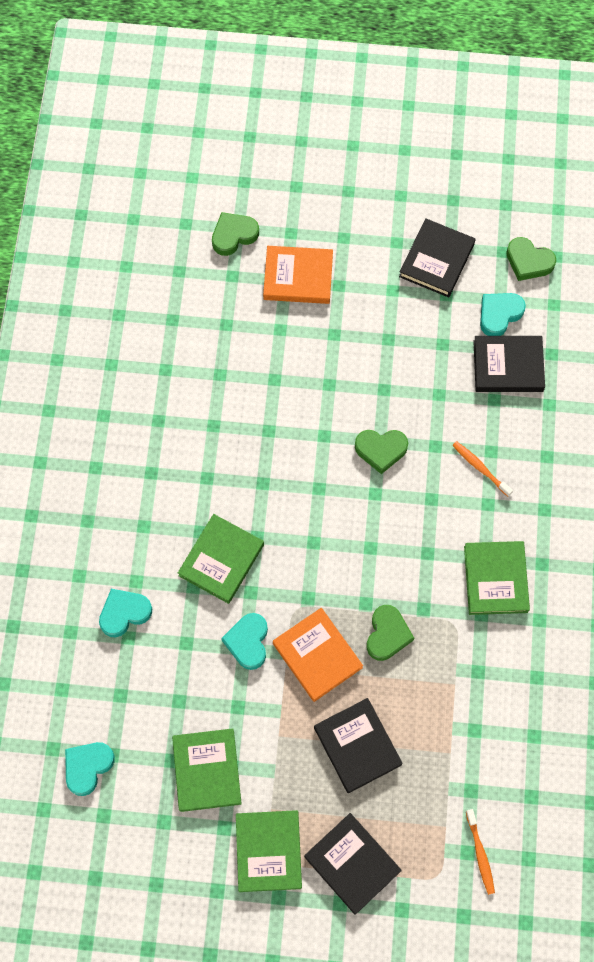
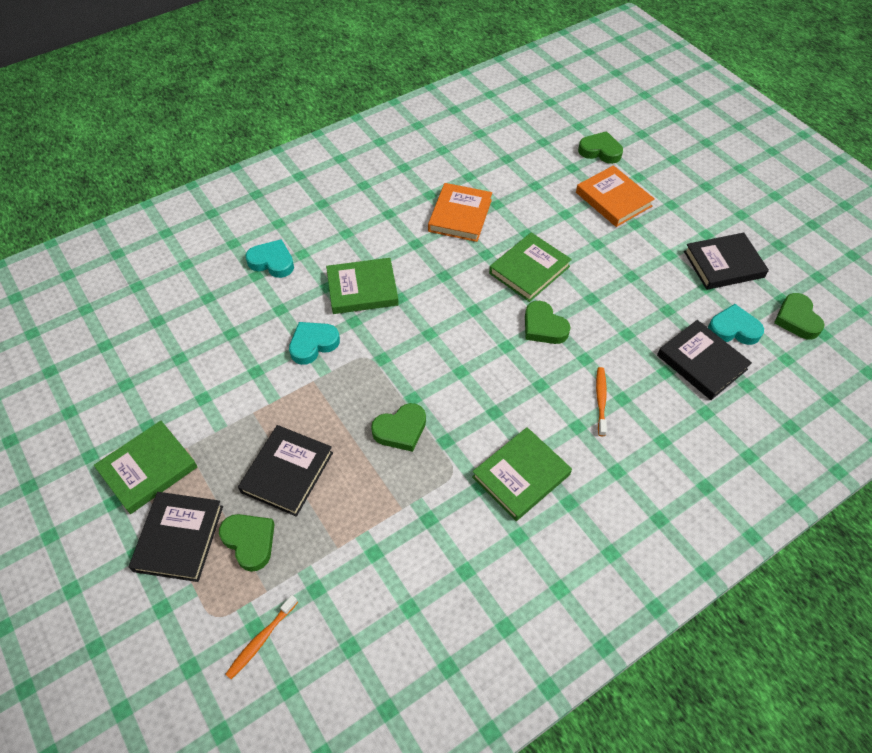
camera: 50 degrees right, 15 degrees down
turquoise heart [65,742,115,796] -> none
green book [172,728,242,812] -> green book moved to [489,232,572,302]
orange book [273,608,363,702] -> orange book moved to [428,183,492,242]
none -> green heart [219,514,275,572]

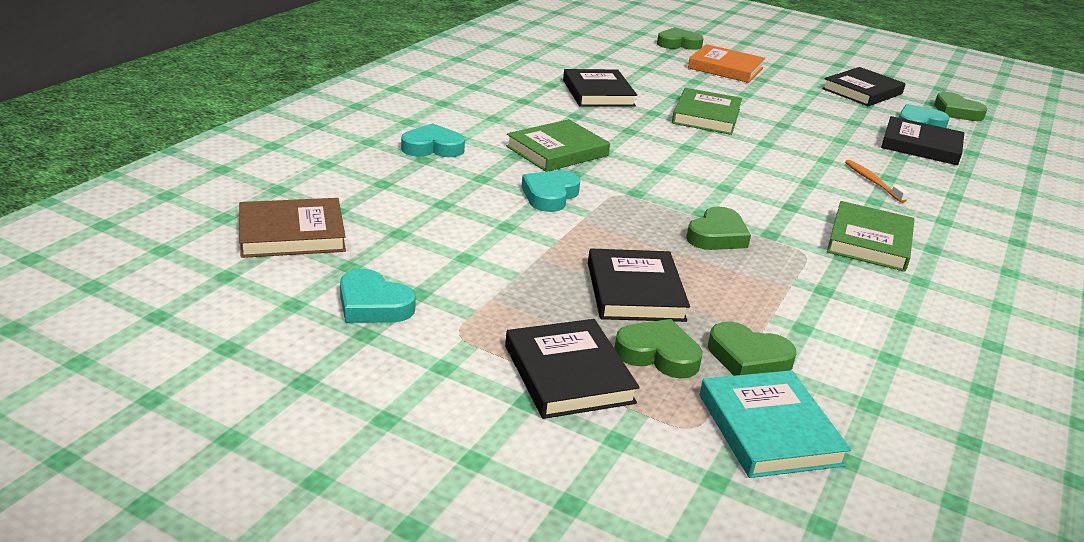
camera: 30 degrees left, 25 degrees down
green book [94,421,198,514] -> none
orange toothbrush [225,595,298,679] -> turquoise book [700,370,851,478]
orange book [428,183,492,242] -> black book [563,69,637,107]
green heart [525,301,570,344] -> green heart moved to [708,321,796,376]
none -> brown book [239,198,346,258]
none -> turquoise heart [340,269,416,323]

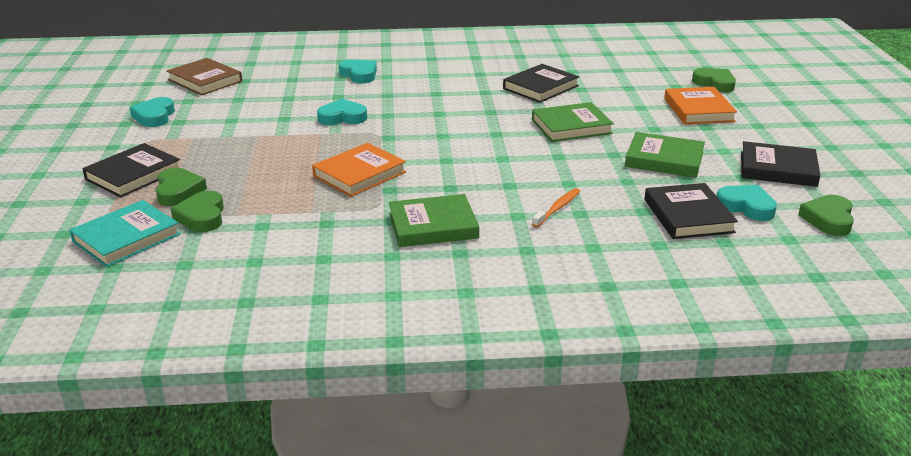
camera: 60 degrees right, 0 degrees up
green book [506,119,610,172] -> green book moved to [625,132,705,178]
black book [588,248,690,322] -> none
green heart [686,206,751,250] -> orange book [312,143,406,197]

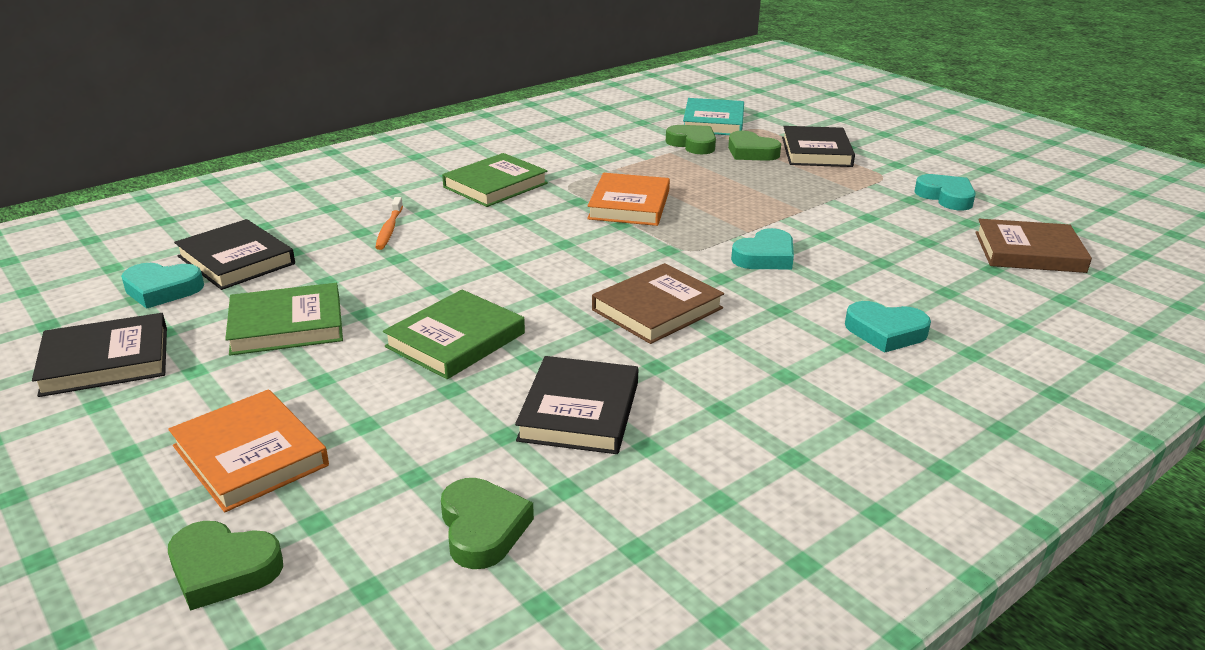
camera: 145 degrees right, 0 degrees up
green heart [798,195,854,236] -> green heart moved to [441,478,534,569]
none -> brown book [592,263,724,344]

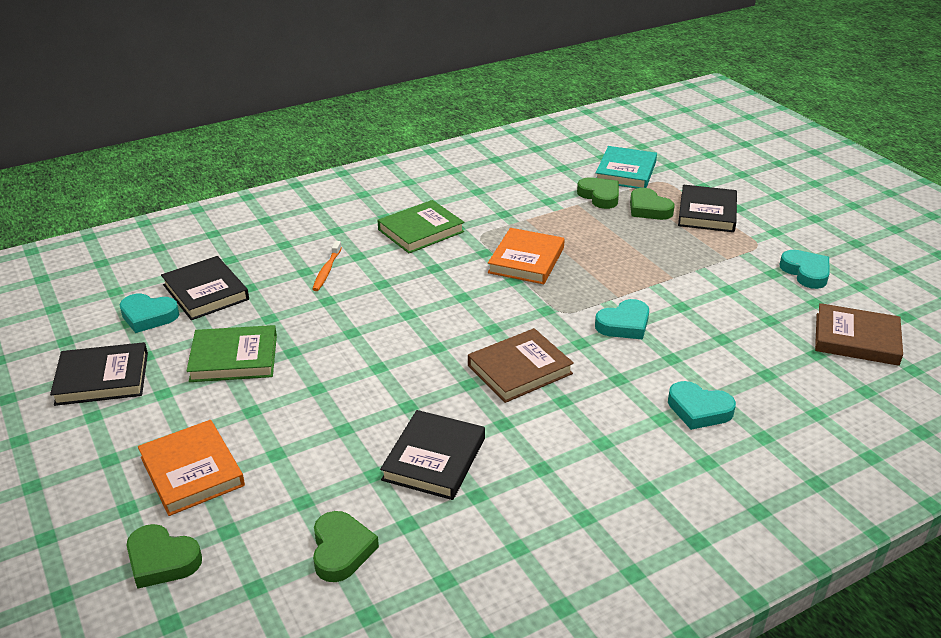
camera: 10 degrees right, 5 degrees up
green book [383,289,525,379] -> none

